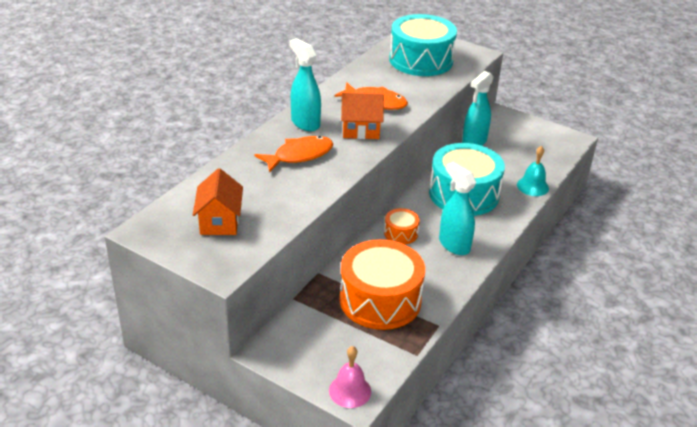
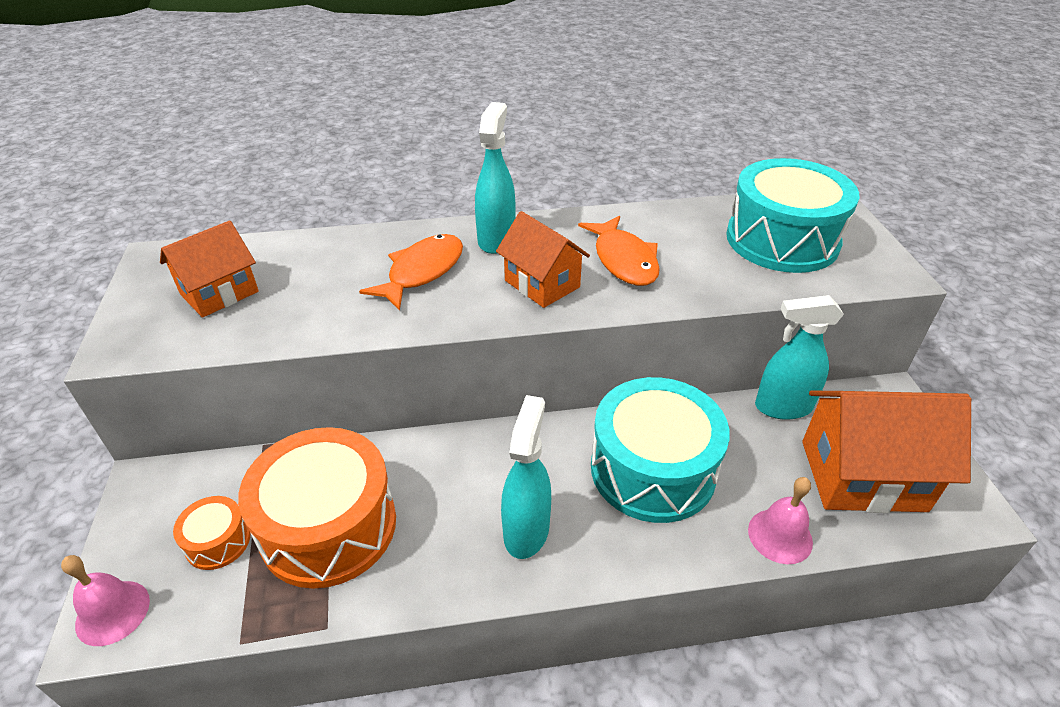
camera: 50 degrees right, 5 degrees up
orange fish [255,136,333,172] -> orange fish turned 75 degrees counterclockwise [359,234,463,311]
orange drum [384,208,420,244] -> orange drum moved to [173,496,250,570]
turquoise bell [517,146,549,196] -> pink bell [748,477,813,564]
none -> orange house [802,391,971,513]

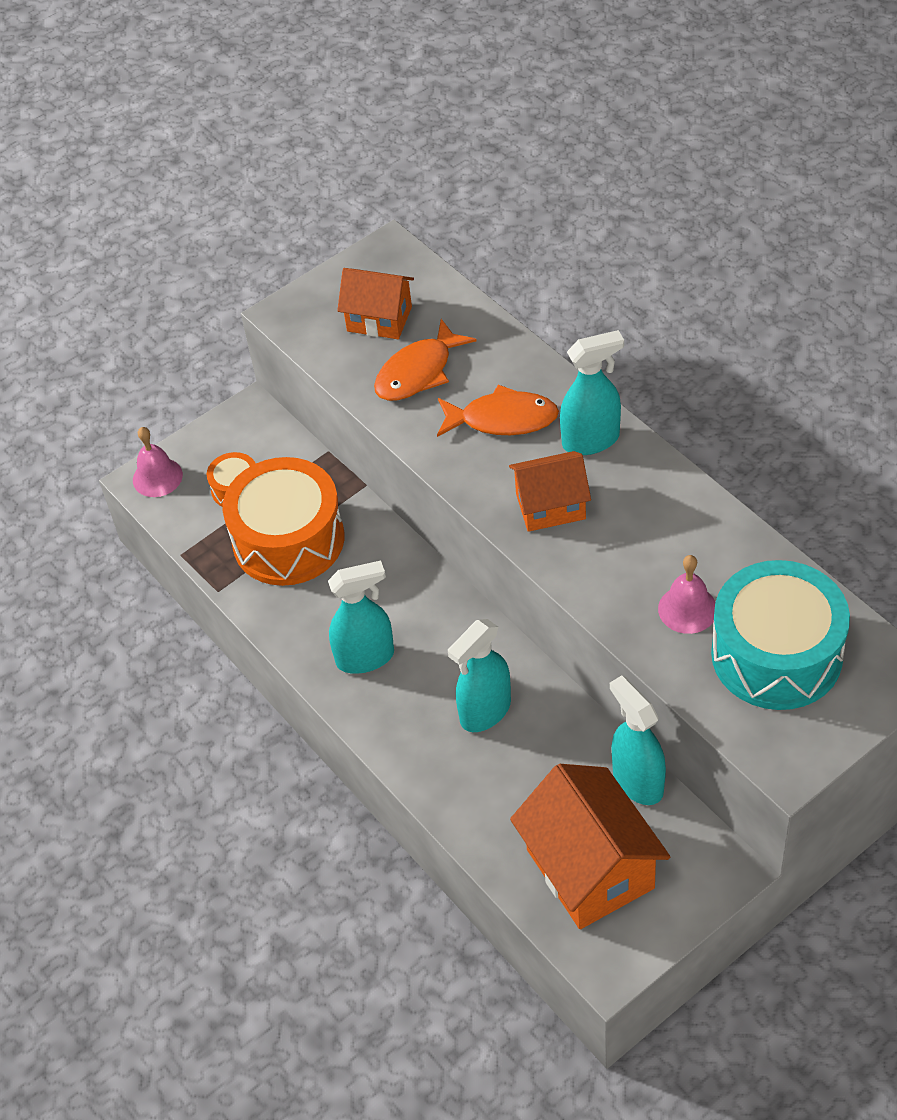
camera: 65 degrees right, 10 degrees up
orange house [496,211,590,308] -> orange house turned 60 degrees clockwise [509,451,591,532]
orange fish [578,215,660,286] -> orange fish moved to [374,319,477,401]
turquoise drum [591,377,730,523] -> turquoise spray bottle [448,619,511,732]
pink bell [748,477,813,564] -> pink bell moved to [658,555,716,634]

